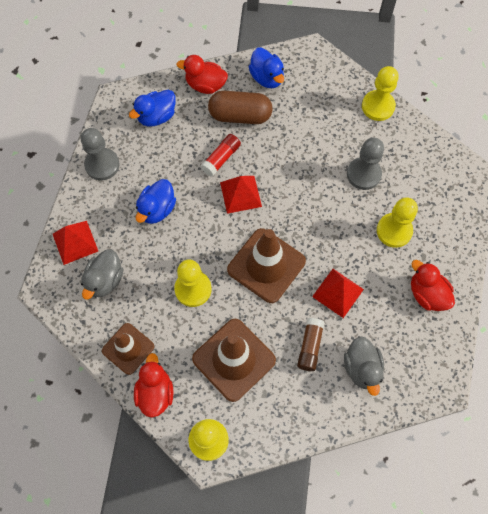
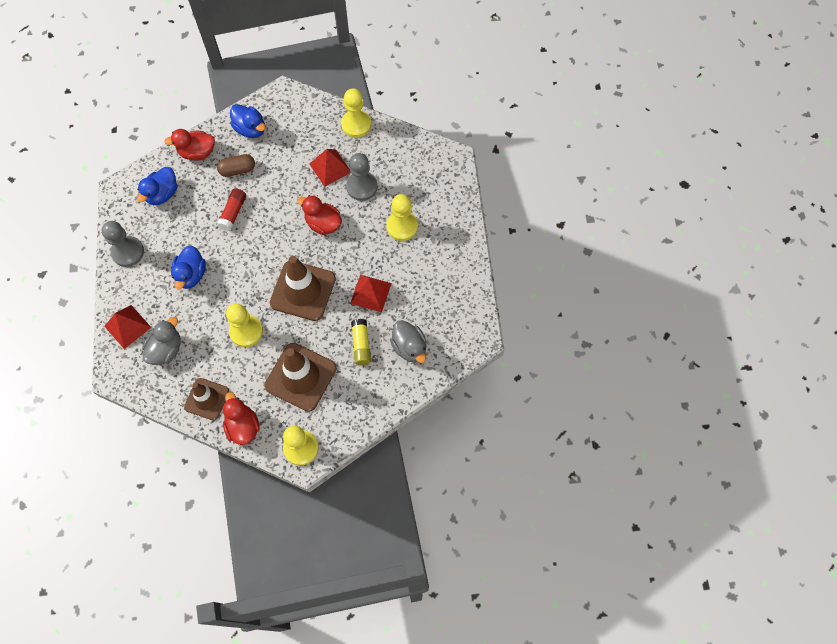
camera: 20 degrees left, 0 degrees up
grey duck [81,249,123,299] -> grey duck turned 150 degrees counterclockwise [143,317,181,365]
brown capsule [208,91,273,124] -> brown capsule [217,154,255,177], size x0.64
red pyramid [220,176,262,214] -> red pyramid moved to [309,149,351,187]
brown glue stick [297,318,325,371] -> yellow glue stick [351,319,371,365]
red duck [411,260,455,311] -> red duck moved to [297,195,342,235]

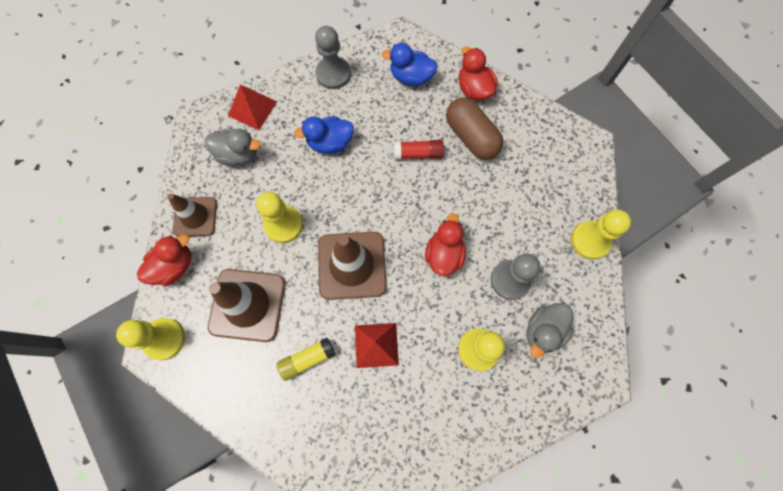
camera: 70 degrees right, 5 degrees up
brown capsule [217,154,255,177] -> brown capsule [446,98,503,160], size x1.55
blue duck [230,104,266,138] -> none
red pyramid [309,149,351,187] -> none
grey duck [390,320,426,363] -> grey duck moved to [526,303,574,358]

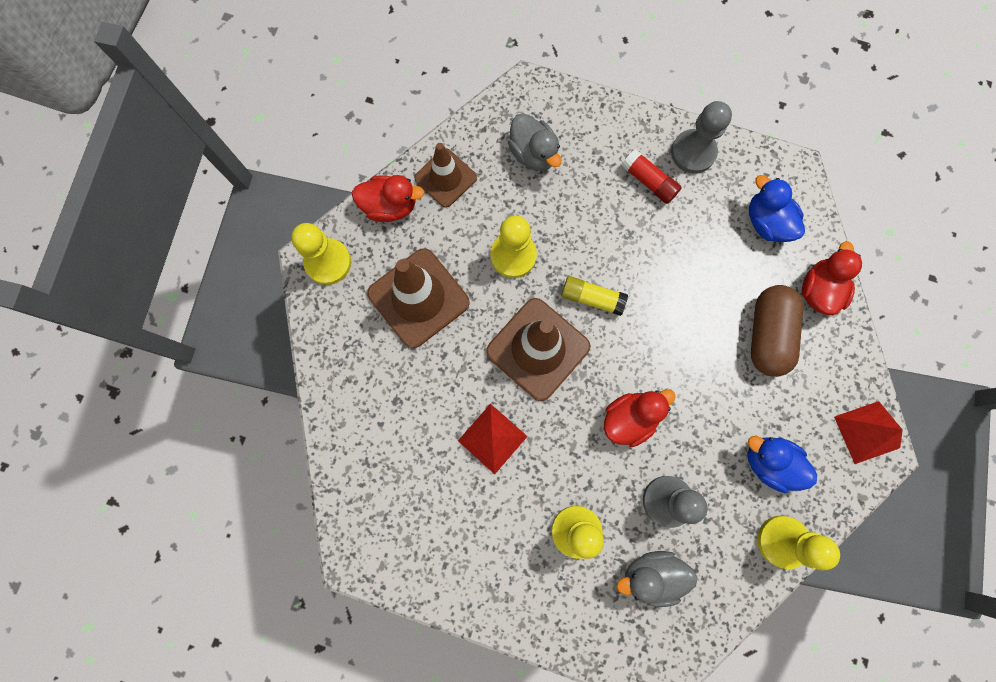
camera: 45 degrees right, 5 degrees up
red pyramid [228,84,277,130] -> red pyramid moved to [834,401,903,464]
yellow glue stick [277,338,335,381] -> yellow glue stick moved to [561,276,628,316]
blue duck [294,116,354,154] -> blue duck moved to [747,436,817,493]
red glue stick [394,140,444,160] -> red glue stick moved to [622,149,682,204]

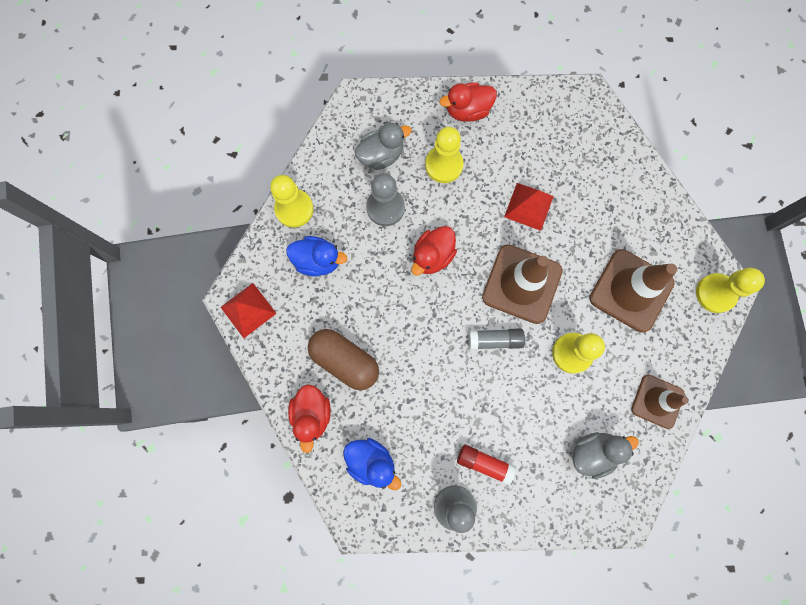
camera: 160 degrees right, 0 degrees up
red duck [352,175,424,222] -> red duck moved to [440,83,497,122]
grey duck [508,113,561,171] -> grey duck turned 120 degrees clockwise [573,432,639,479]
yellow glue stick [561,276,628,316] -> grey glue stick [469,328,525,350]
brown capsule [751,285,803,377] -> brown capsule turned 45 degrees counterclockwise [308,329,379,391]

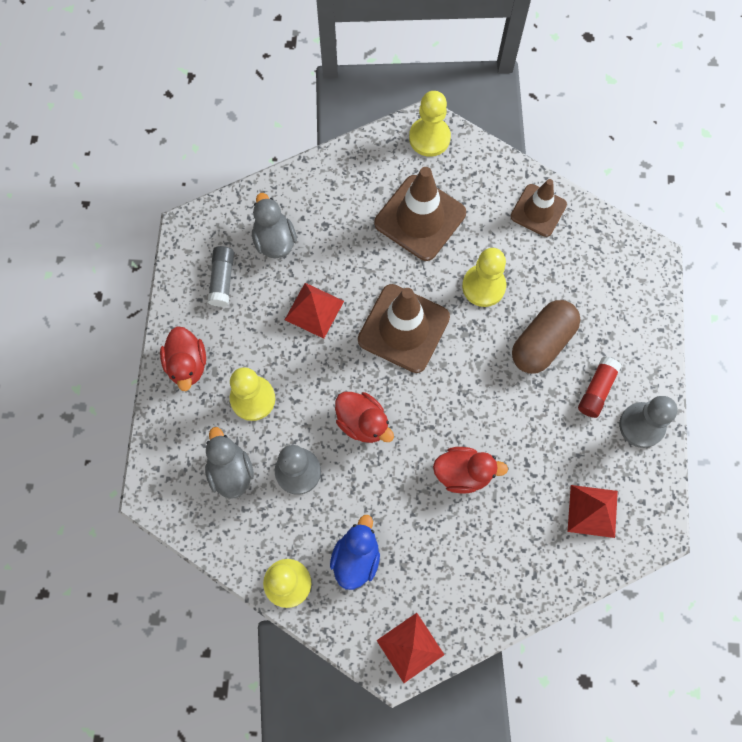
camera: 85 degrees left, 5 degrees down
red duck [288,384,331,453] -> red duck moved to [433,447,508,493]
brown capsule [308,329,379,391] -> brown capsule moved to [512,300,581,374]
blue duck [343,438,401,490] -> red pyramid [567,485,618,538]
grey glue stick [469,328,525,350] -> grey glue stick moved to [208,246,234,307]
grey duck [573,432,639,479] -> grey duck moved to [252,193,297,259]

